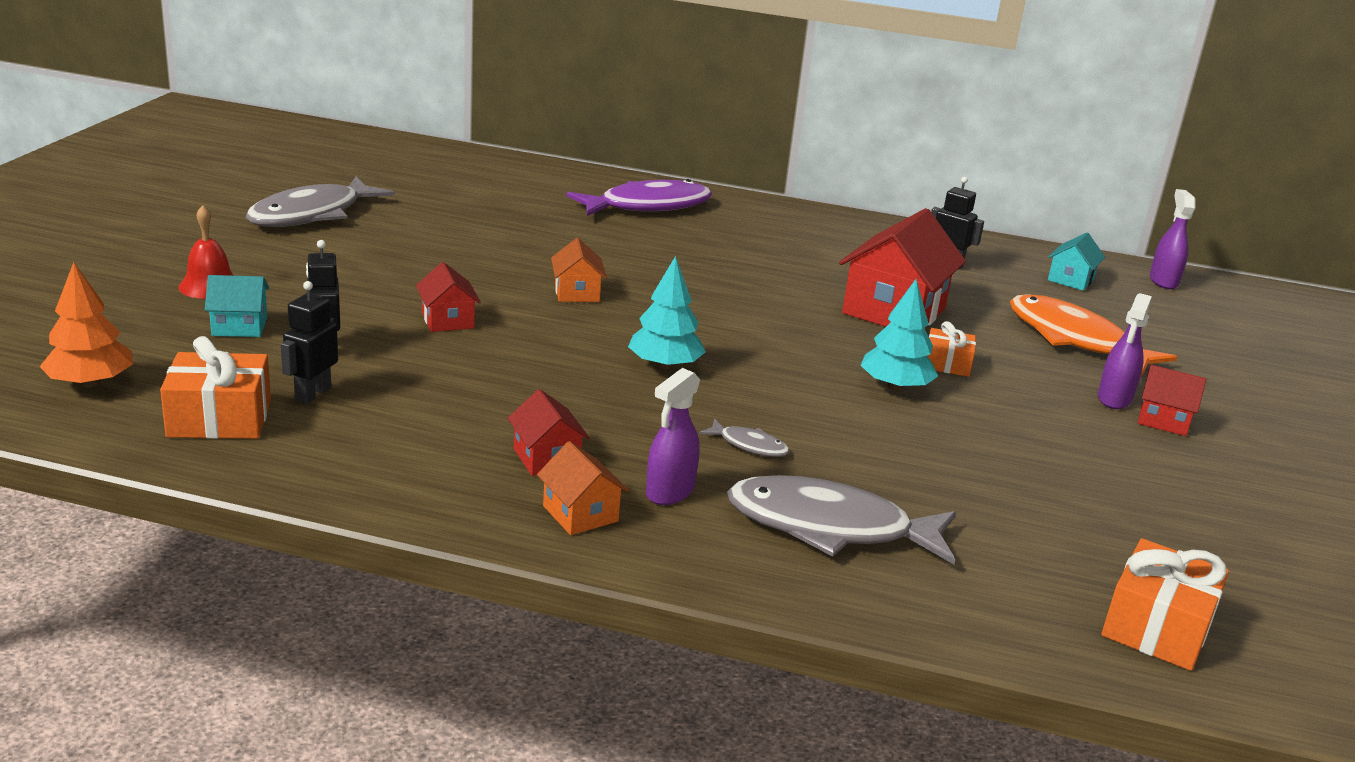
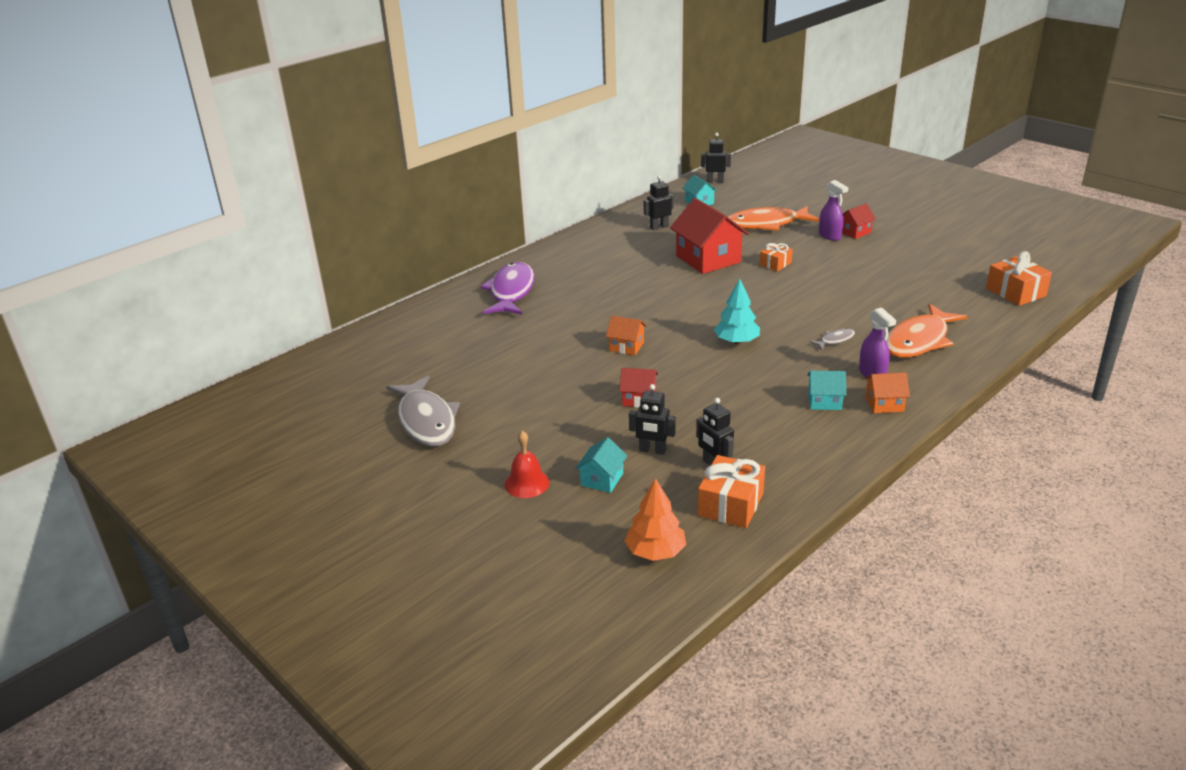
camera: 55 degrees left, 5 degrees up
red house [507,389,590,476] -> turquoise house [807,371,846,410]
grey fish [727,475,957,564] -> orange fish [886,304,967,358]
turquoise tree [860,279,938,391] -> none
purple spray bottle [1150,189,1196,289] -> black robot [701,133,731,183]

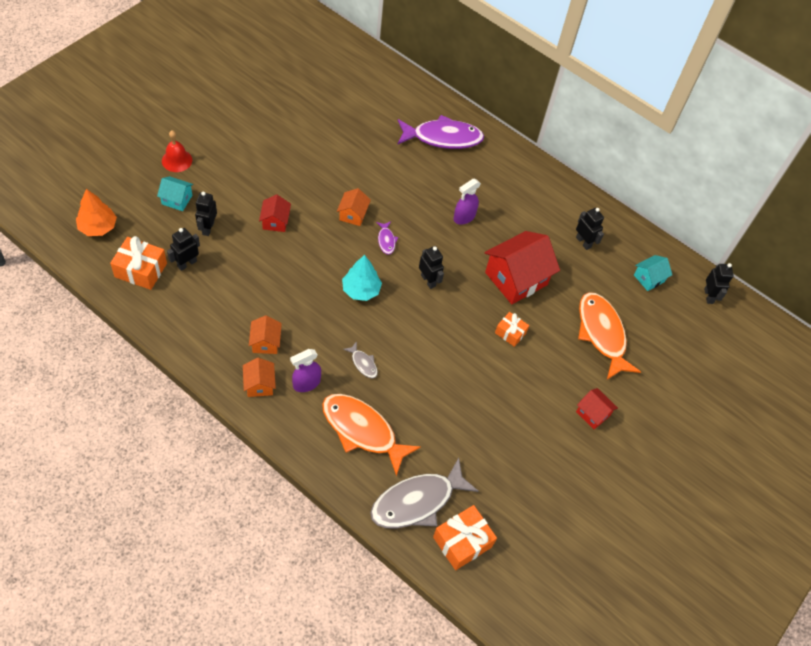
camera: 75 degrees right, 25 degrees up
grey fish [386,376,460,447] -> grey fish moved to [370,458,479,529]
turquoise house [807,371,846,410] -> orange house [249,315,282,354]
purple spray bottle [819,180,848,241] -> purple spray bottle moved to [454,179,481,224]
none -> purple fish [376,221,399,255]
none -> black robot [419,246,444,289]

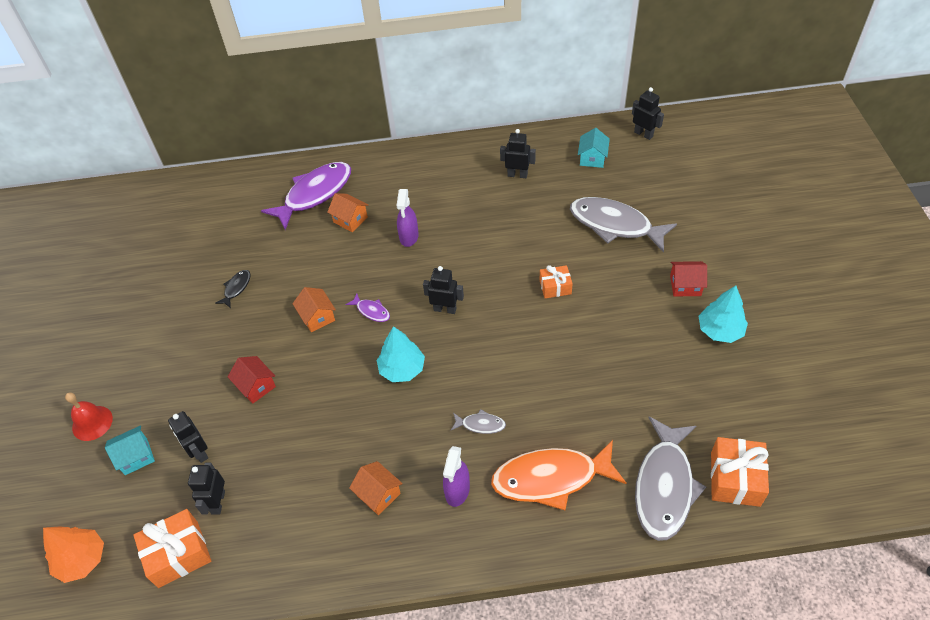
camera: 35 degrees left, 5 degrees down
orange house [243,358,276,397] -> orange house moved to [327,193,368,232]
red house [484,231,560,304] -> none
orange fish [578,292,641,380] -> grey fish [570,197,677,253]
none -> black fish [215,270,251,308]
none -> turquoise tree [699,285,748,343]

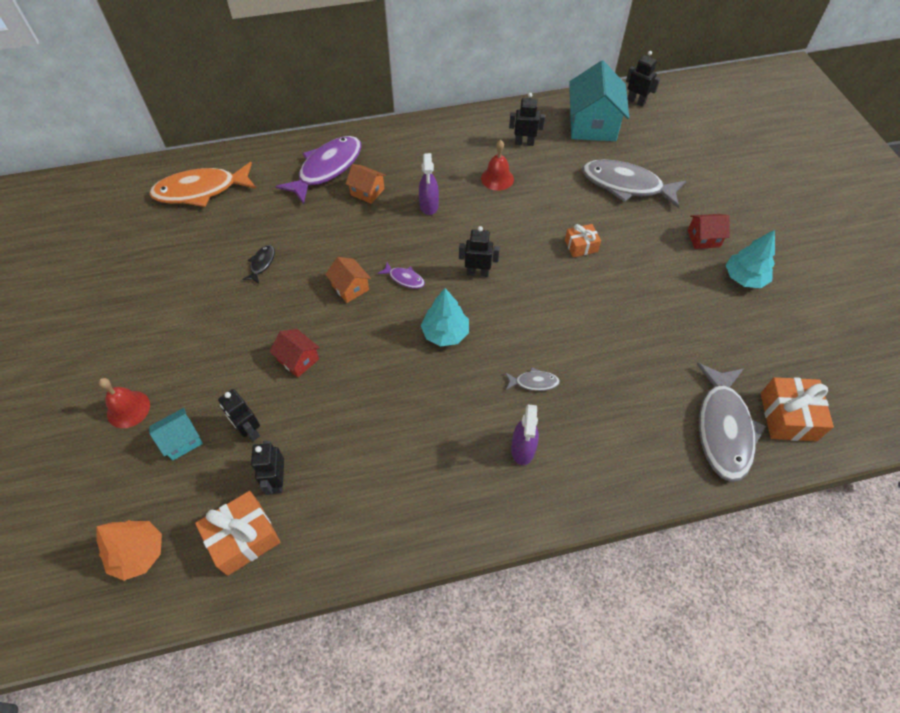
camera: 10 degrees left, 5 degrees up
orange house [349,461,403,515] -> none
orange fish [491,440,627,510] -> orange fish moved to [149,162,256,207]
turquoise house [578,128,610,168] -> turquoise house [569,61,629,141], size x1.98
none -> red bell [481,140,514,191]

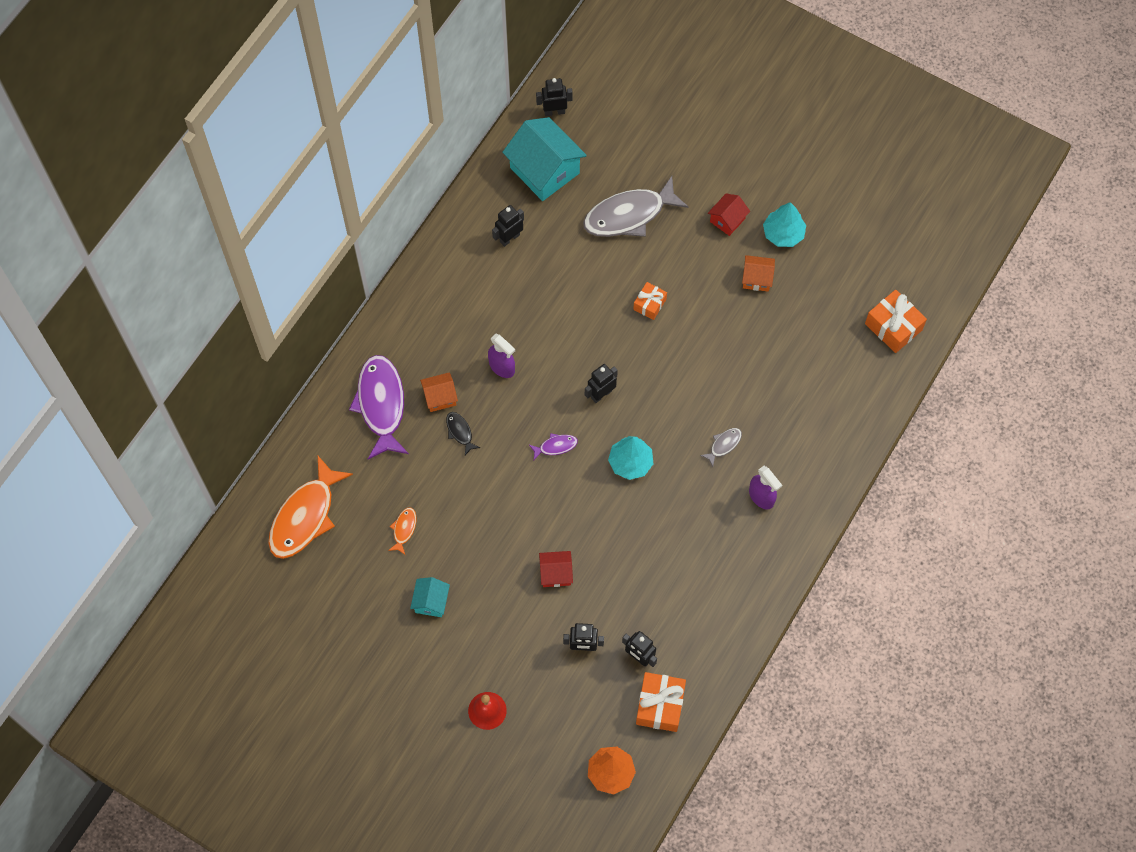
camera: 45 degrees left, 10 degrees up
turquoise house [149,408,203,461] -> turquoise house moved to [410,577,450,617]
black fish [242,245,275,284] -> black fish moved to [446,412,480,455]
orange house [325,257,371,303] -> orange house moved to [742,255,775,292]
red bell [481,140,514,191] -> none
grey fish [697,363,766,482] -> none
none -> orange fish [388,508,417,555]

